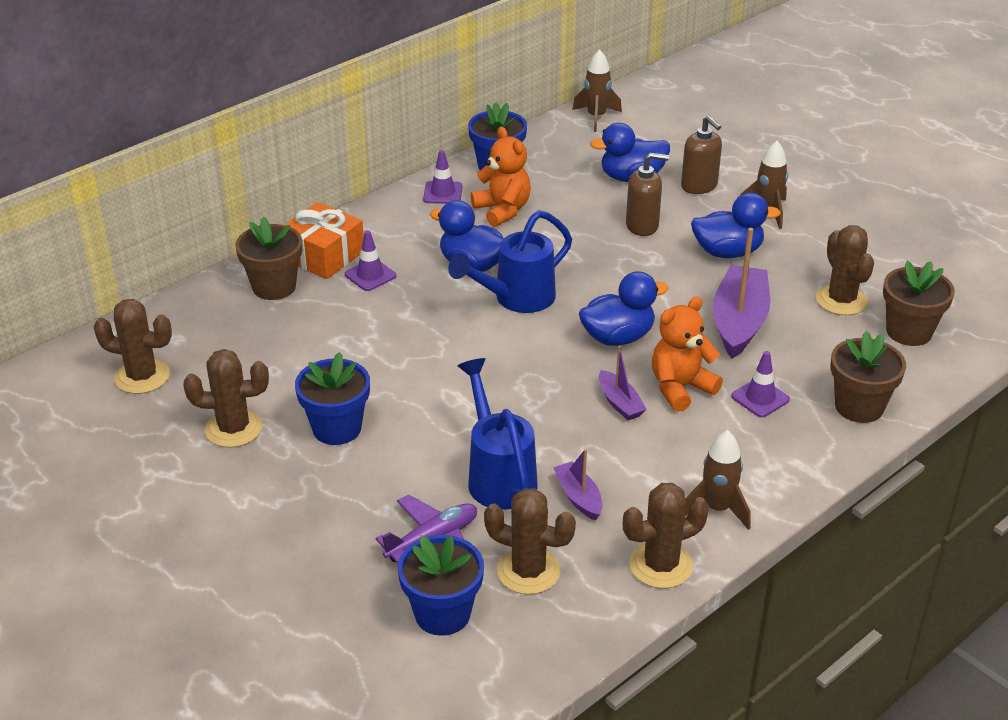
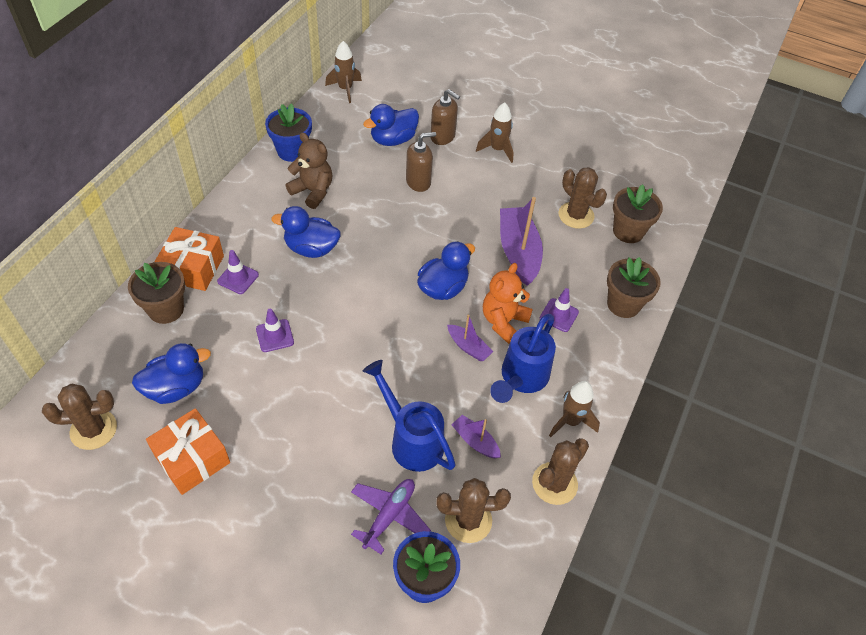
camera: 25 degrees left, 15 degrees up
brown cactus [183,349,269,448] -> orange gift [146,408,230,495]
blue flower pot [295,352,370,445] -> none
purple traffic cone [423,150,463,204] -> purple traffic cone moved to [256,308,294,352]
blue watering can [448,210,572,313] -> blue watering can moved to [490,314,556,403]
orange teddy bear [471,127,531,227] -> brown teddy bear [286,132,332,209]
blue duck [691,193,781,258] -> blue duck moved to [132,343,211,404]

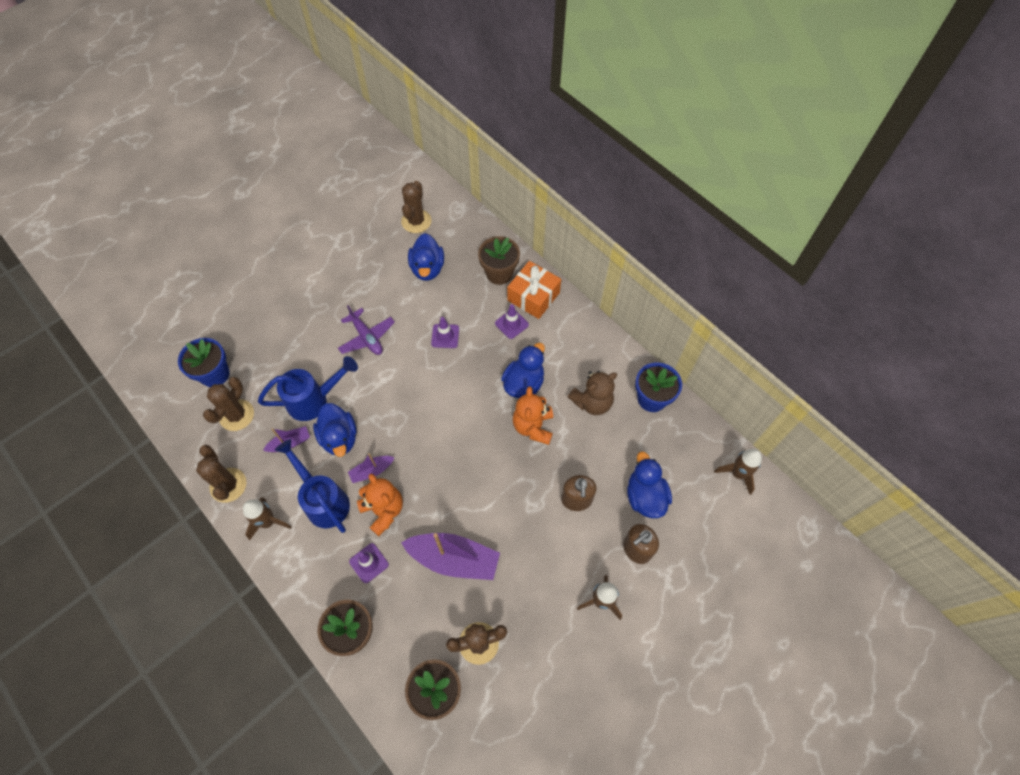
camera: 115 degrees right, 10 degrees up
orange gift [146,408,230,495] -> none
purple plane [351,479,431,554] -> purple plane moved to [338,305,395,355]
blue duck [417,241,475,300] -> blue duck moved to [313,403,357,457]
none -> orange teddy bear [513,386,553,445]

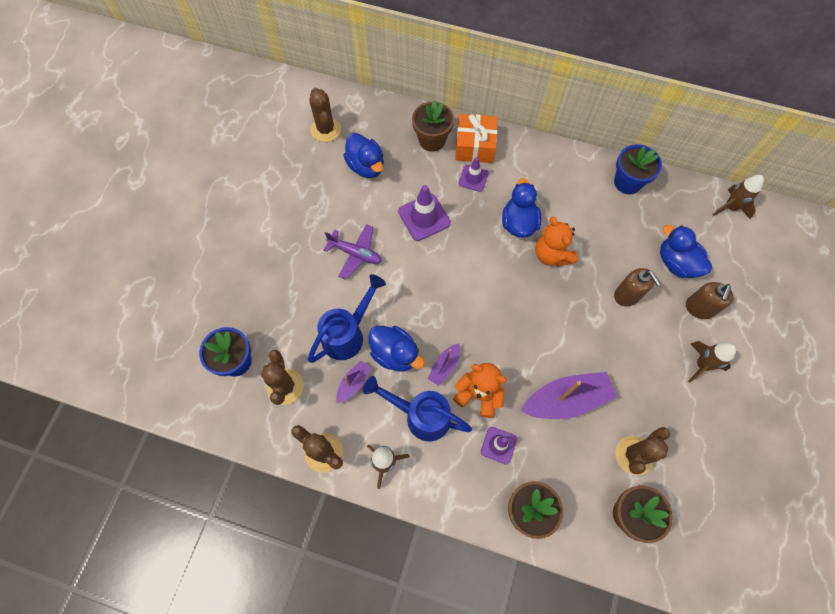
camera: 30 degrees left, 5 degrees up
purple traffic cone [431,317,459,348] -> purple traffic cone [398,185,451,241], size x1.58
brown teddy bear [568,371,617,415] -> none

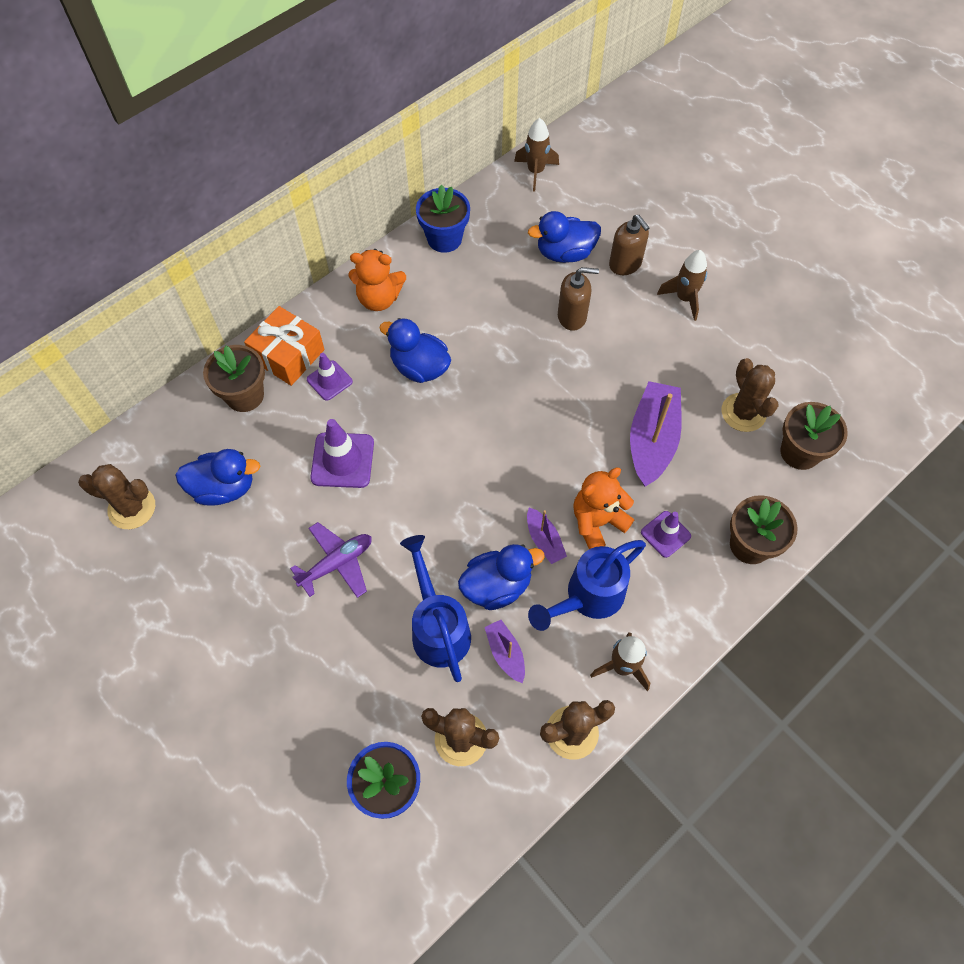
camera: 60 degrees left, 5 degrees down
orange teddy bear [535,216,578,267] -> orange teddy bear moved to [349,249,406,311]

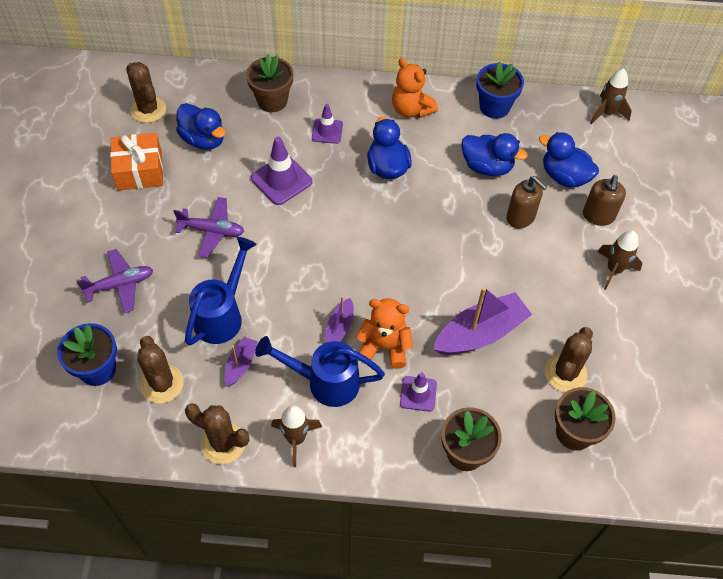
camera: 45 degrees right, 5 degrees down
orange gift [244,306,325,386] -> orange gift moved to [110,133,163,191]
blue duck [458,544,545,610] -> blue duck moved to [461,133,528,176]
none -> purple plane [76,249,153,313]

